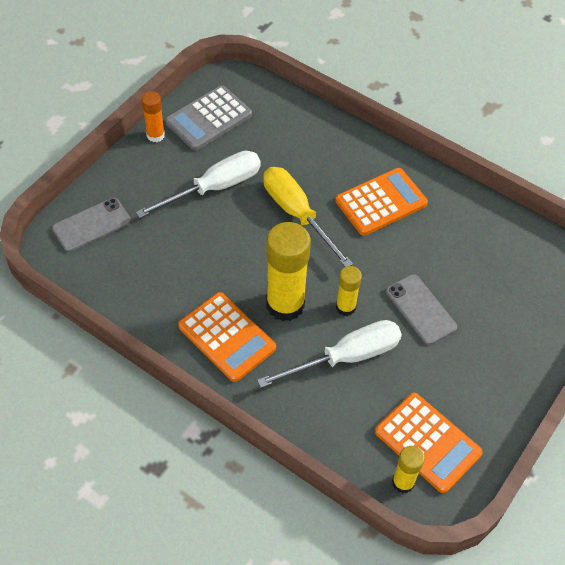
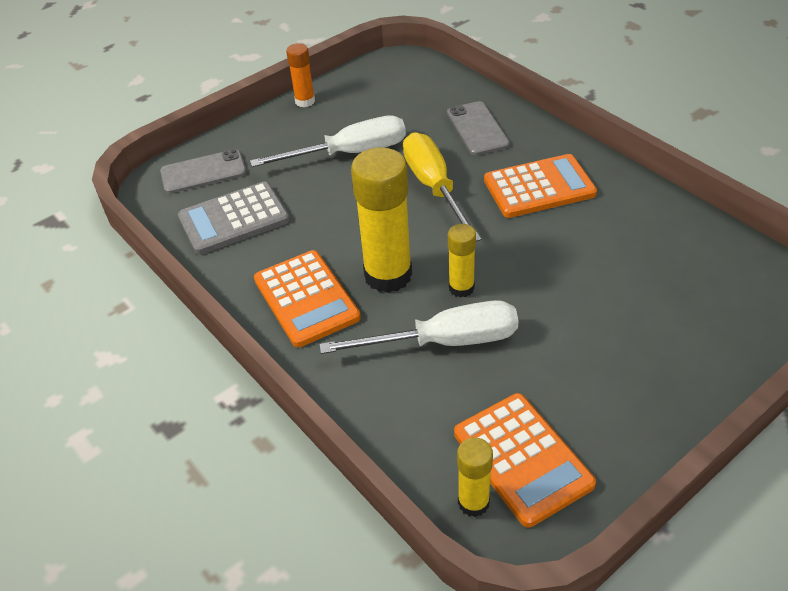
camera: 20 degrees right, 10 degrees down
grey calculator [165,85,252,151] -> grey calculator moved to [178,181,290,255]
grey phone [386,274,457,345] -> grey phone moved to [447,101,510,155]

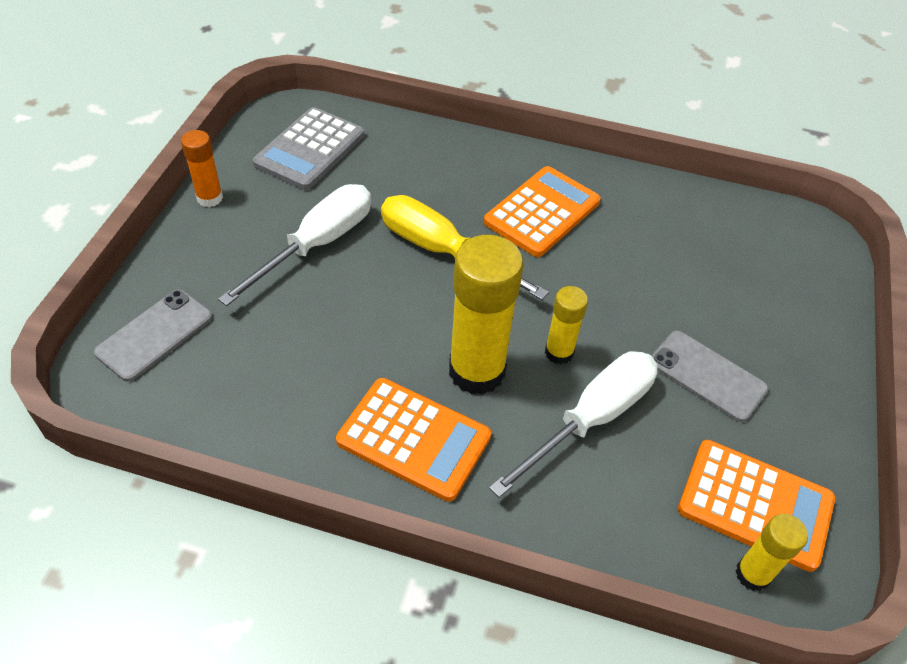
camera: 40 degrees left, 5 degrees up
grey calculator [178,181,290,255] -> grey calculator moved to [253,107,364,190]
grey phone [447,101,510,155] -> grey phone moved to [651,330,768,422]

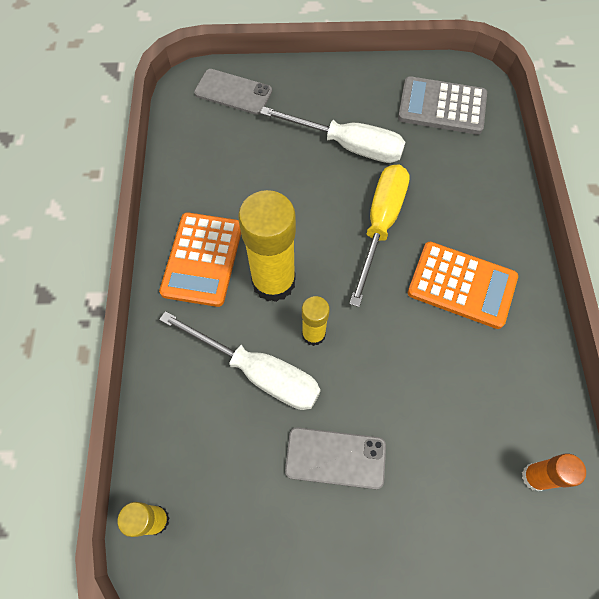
camera: 75 degrees right, 15 degrees up
orange glue stick [181,130,223,207] -> orange glue stick moved to [522,453,586,491]
grey phone [651,330,768,422] -> grey phone turned 75 degrees clockwise [285,427,386,489]
orange calculator [678,440,835,572] -> none

